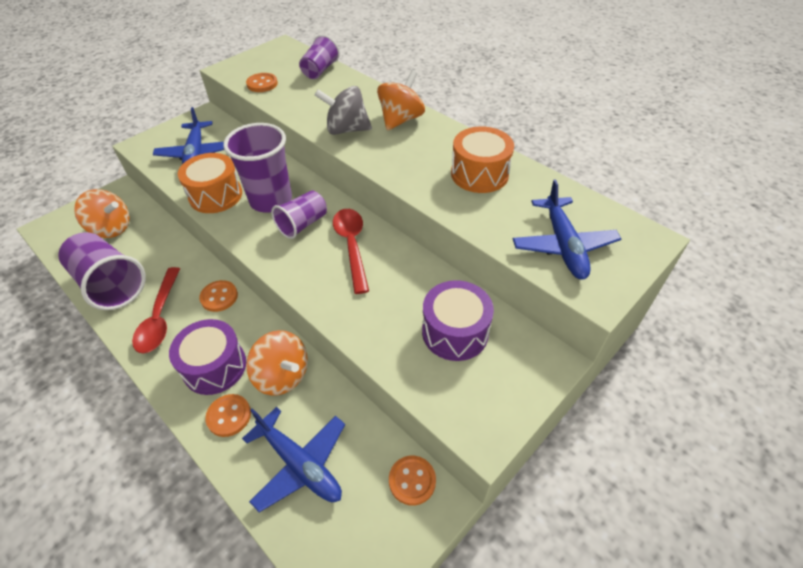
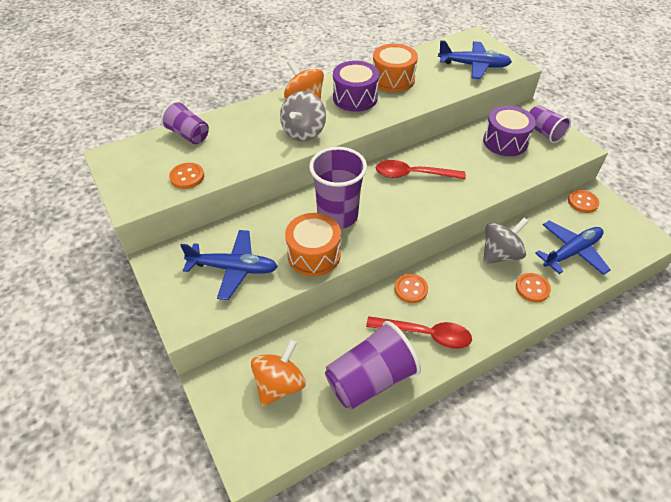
camera: 75 degrees left, 0 degrees up
purple drum [169,319,246,395] -> purple drum moved to [333,61,379,112]
orange spinning top [246,330,308,395] -> grey spinning top [483,218,529,264]
purple cup [271,191,327,239] -> purple cup moved to [529,105,571,143]

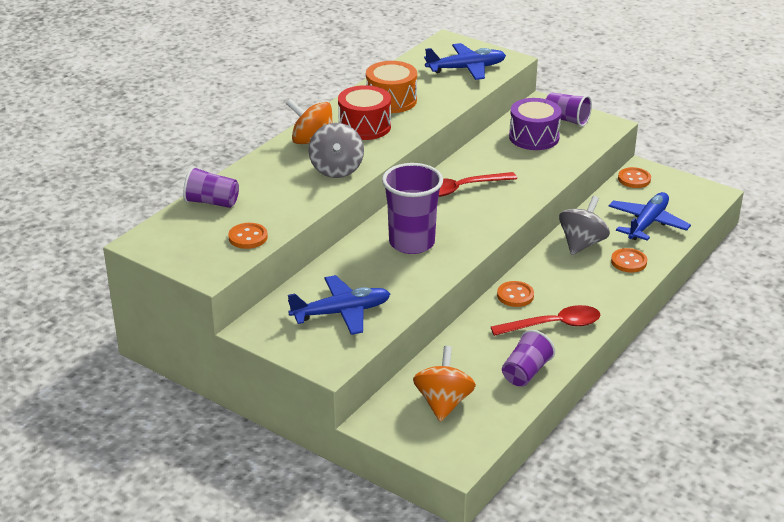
camera: 25 degrees left, 15 degrees down
orange drum [285,213,341,276] -> none
purple cup [325,321,421,410] -> purple cup [502,330,555,387], size x0.61
purple drum [333,61,379,112] -> red drum [338,85,391,140]

